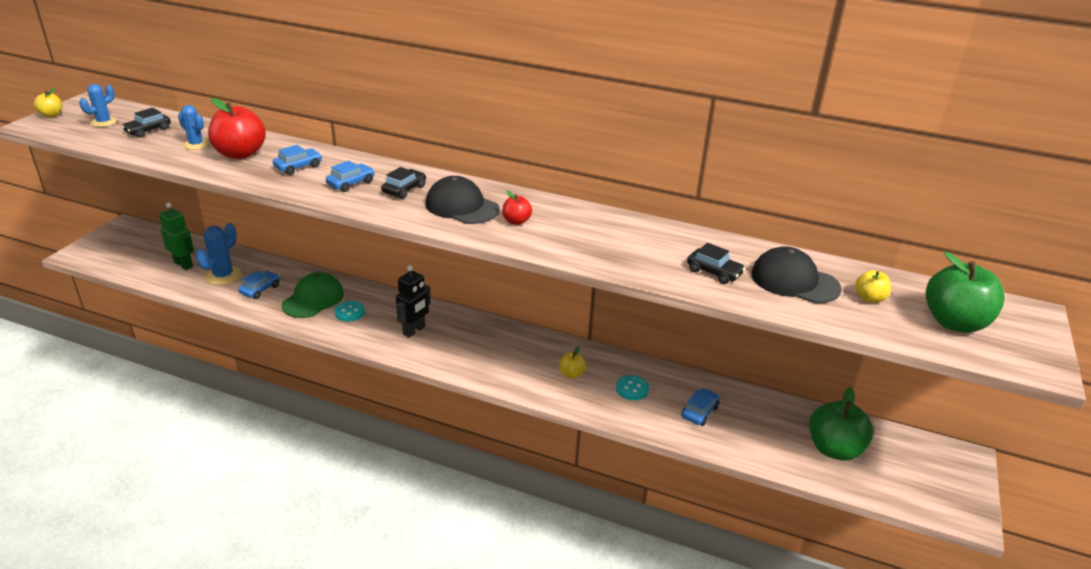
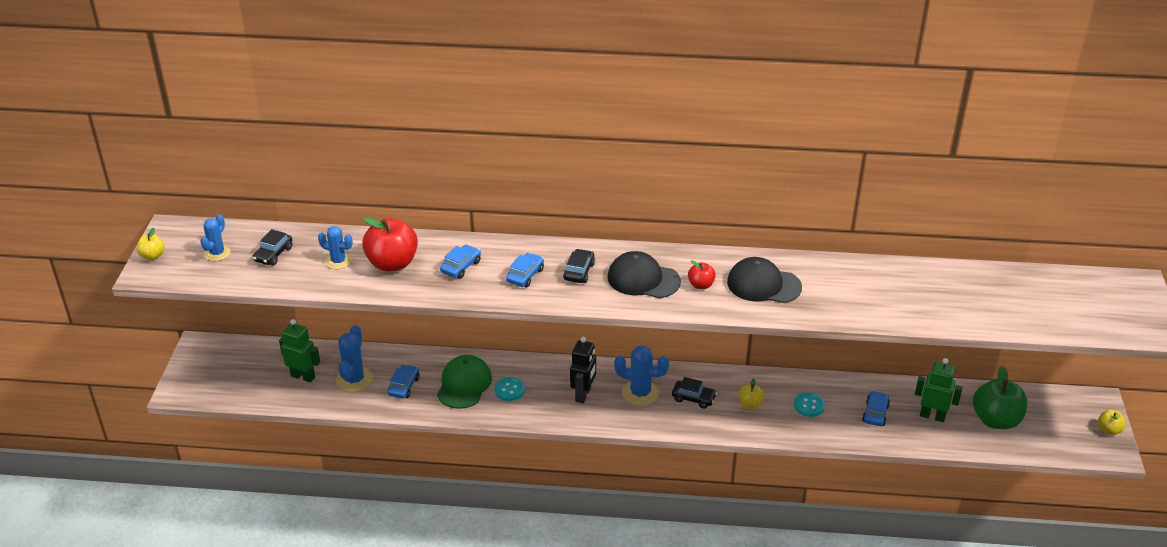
camera: 15 degrees left, 5 degrees up
black car [687,243,745,284] -> black car moved to [672,377,717,409]
black cap [751,246,842,303] -> black cap moved to [727,257,802,303]
yellow apple [855,270,891,303] -> yellow apple moved to [1098,409,1126,435]
green apple [926,251,1005,333] -> none
none -> blue cactus [614,345,669,406]
none -> green robot [915,358,963,422]

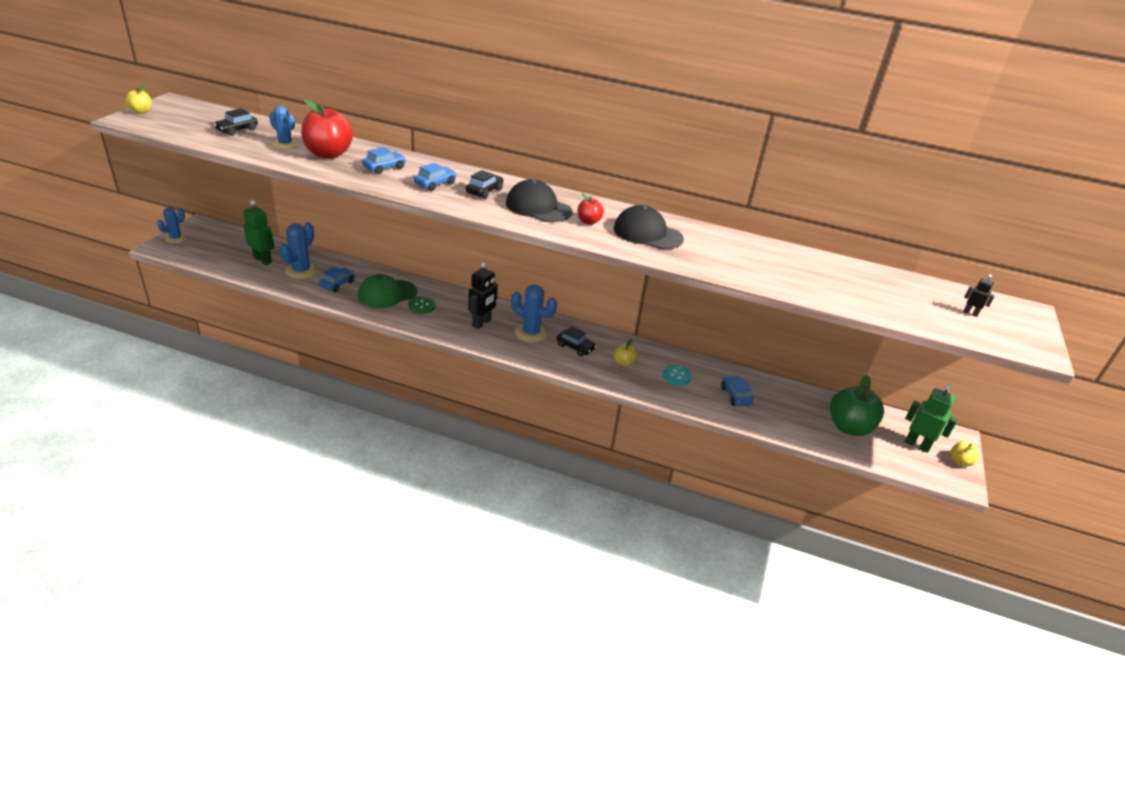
camera: 10 degrees right, 0 degrees up
blue cactus [200,214,230,261] -> blue cactus moved to [157,208,187,243]
green cap [437,355,492,409] -> green cap turned 150 degrees counterclockwise [358,274,417,308]
turquoise button [494,377,525,401] -> green button [408,296,435,314]
blue car [862,391,890,426] -> blue car turned 45 degrees counterclockwise [721,376,753,406]
green robot [915,358,963,422] -> green robot moved to [904,384,958,453]
none -> black robot [963,274,995,317]

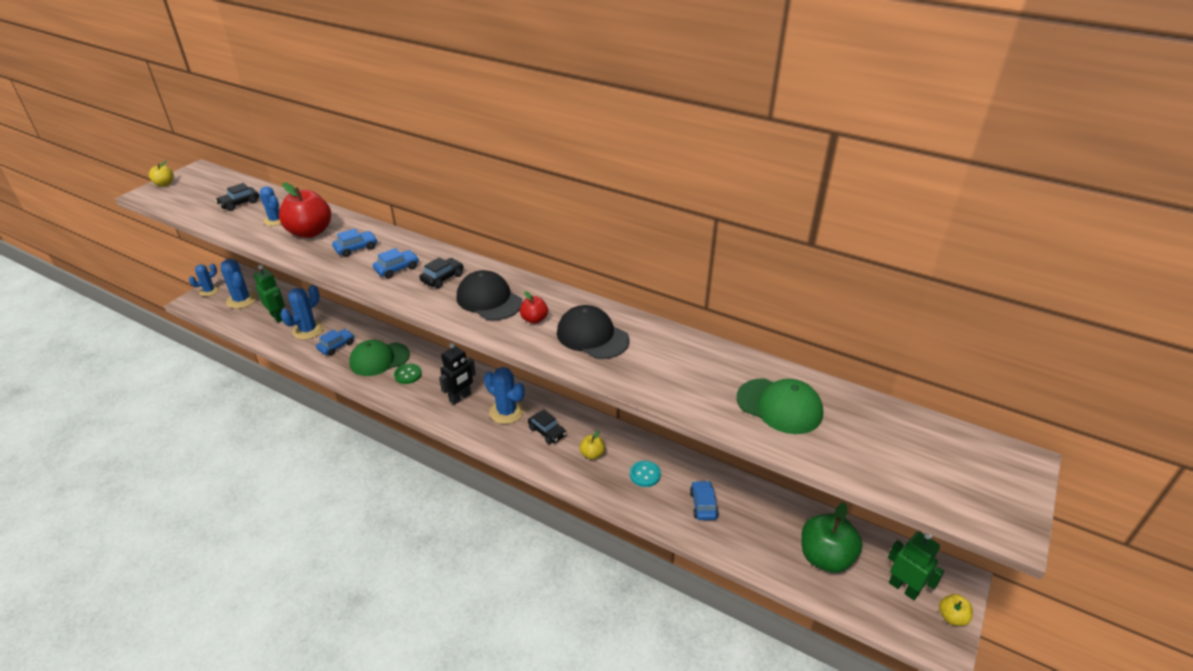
camera: 15 degrees right, 0 degrees up
black robot [963,274,995,317] -> none
none -> blue cactus [221,259,257,309]
none -> green cap [737,378,823,434]

